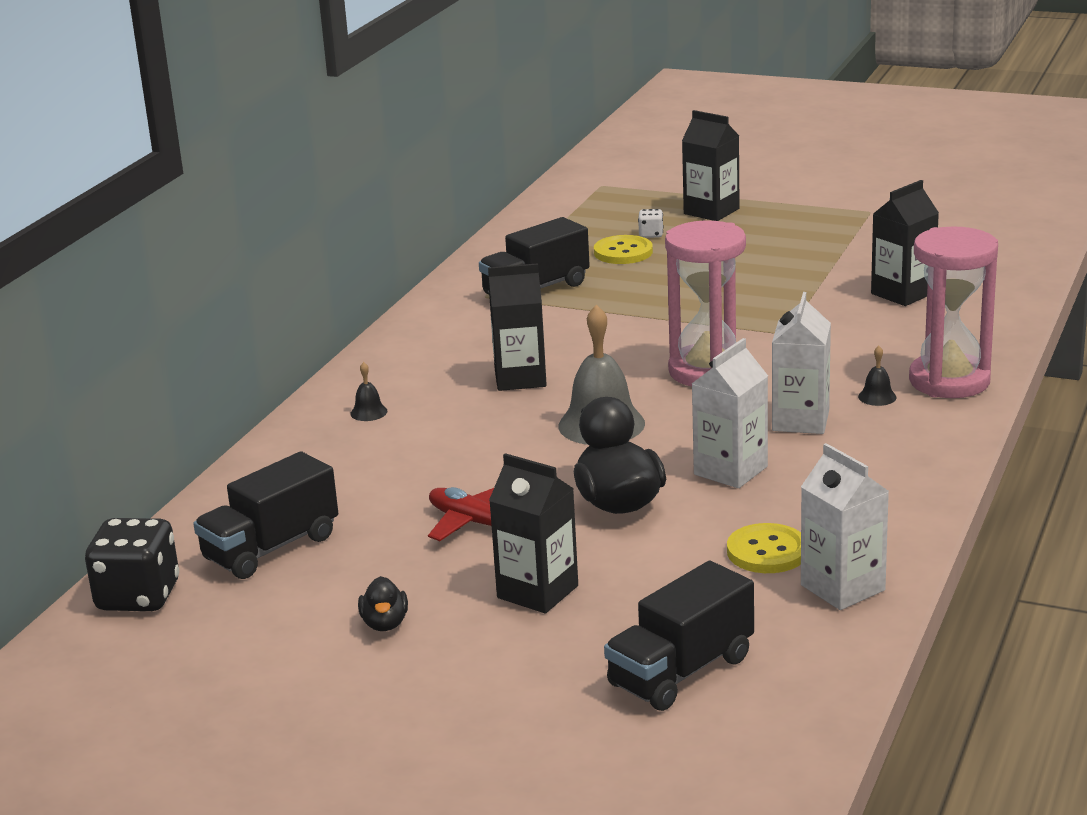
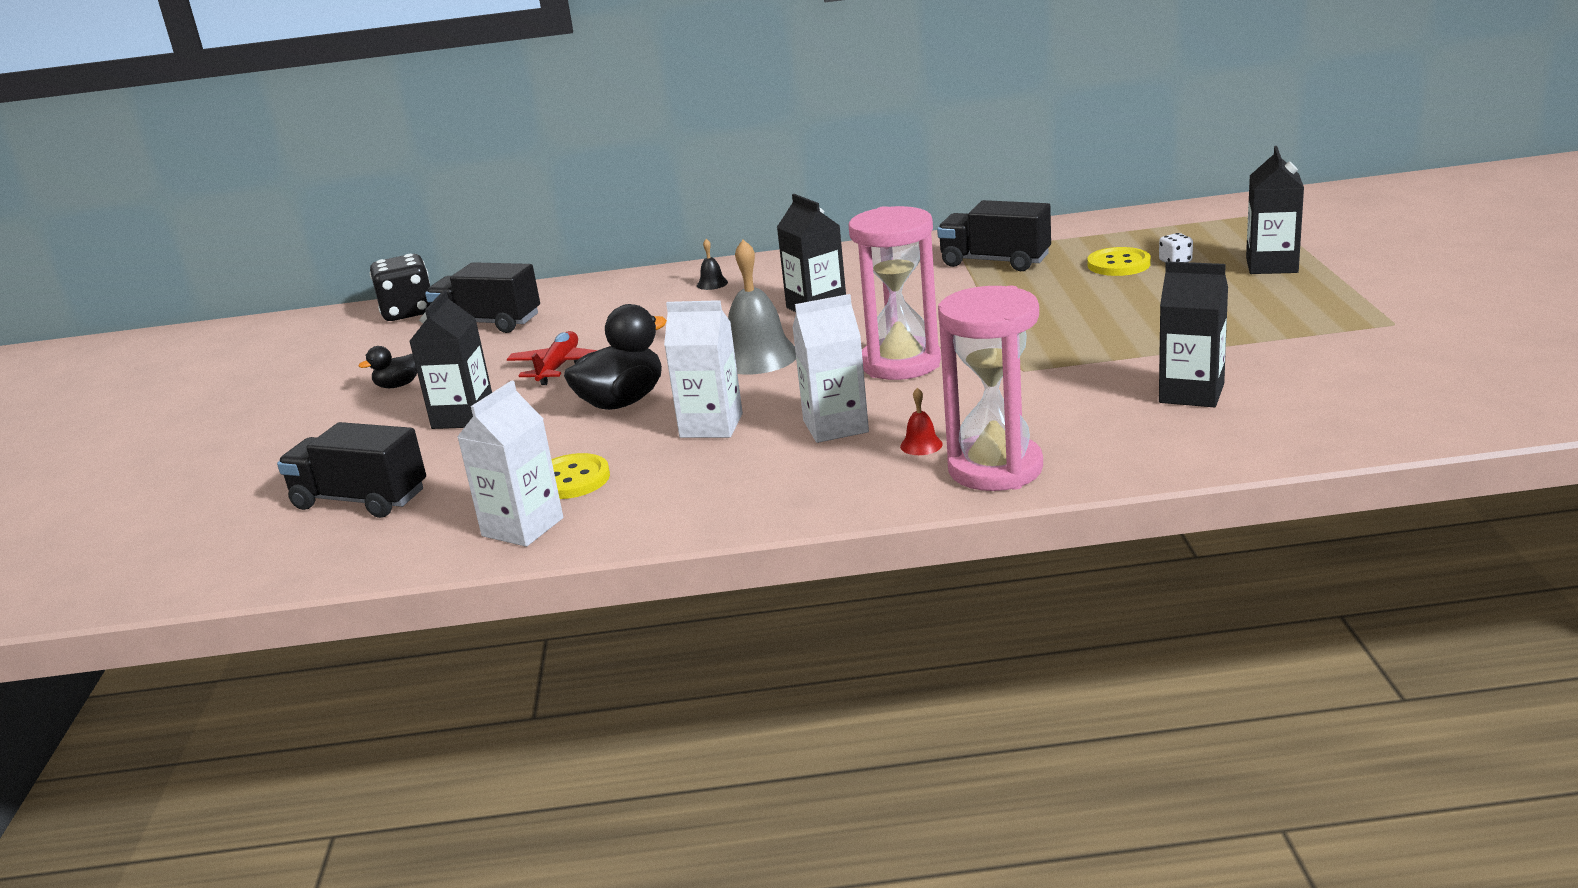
camera: 65 degrees right, 0 degrees up
black bell [858,346,896,406] -> red bell [900,388,943,455]

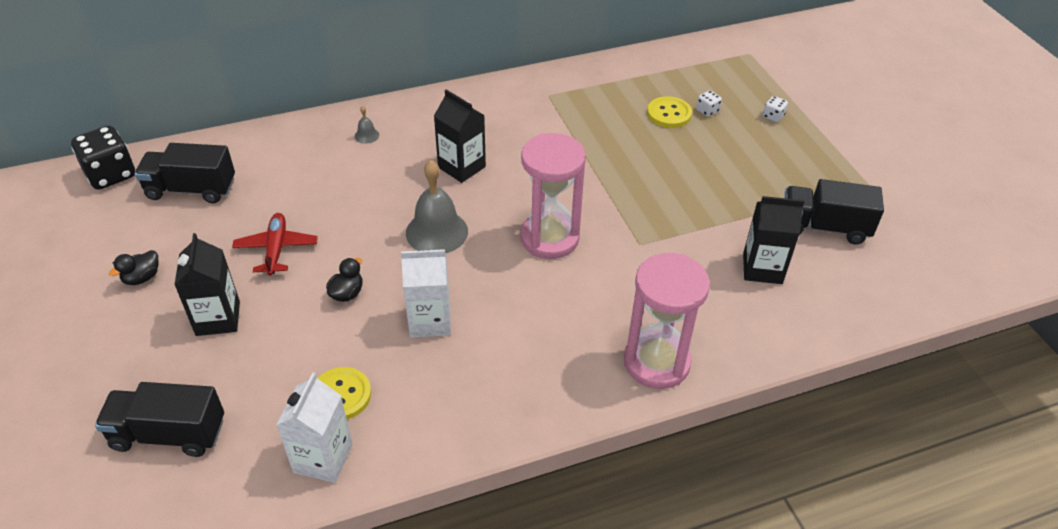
camera: 20 degrees left, 20 degrees up
black duck [564,304,667,410] -> black duck [326,258,363,302], size x0.52
black bell [697,239,728,290] -> grey bell [355,105,379,144]
white carton [792,294,869,443] -> none
red bell [900,388,943,455] -> none
black truck [937,200,1051,271] -> black truck moved to [785,179,884,244]
black carton [1246,146,1304,274] -> white dice [763,96,788,122]

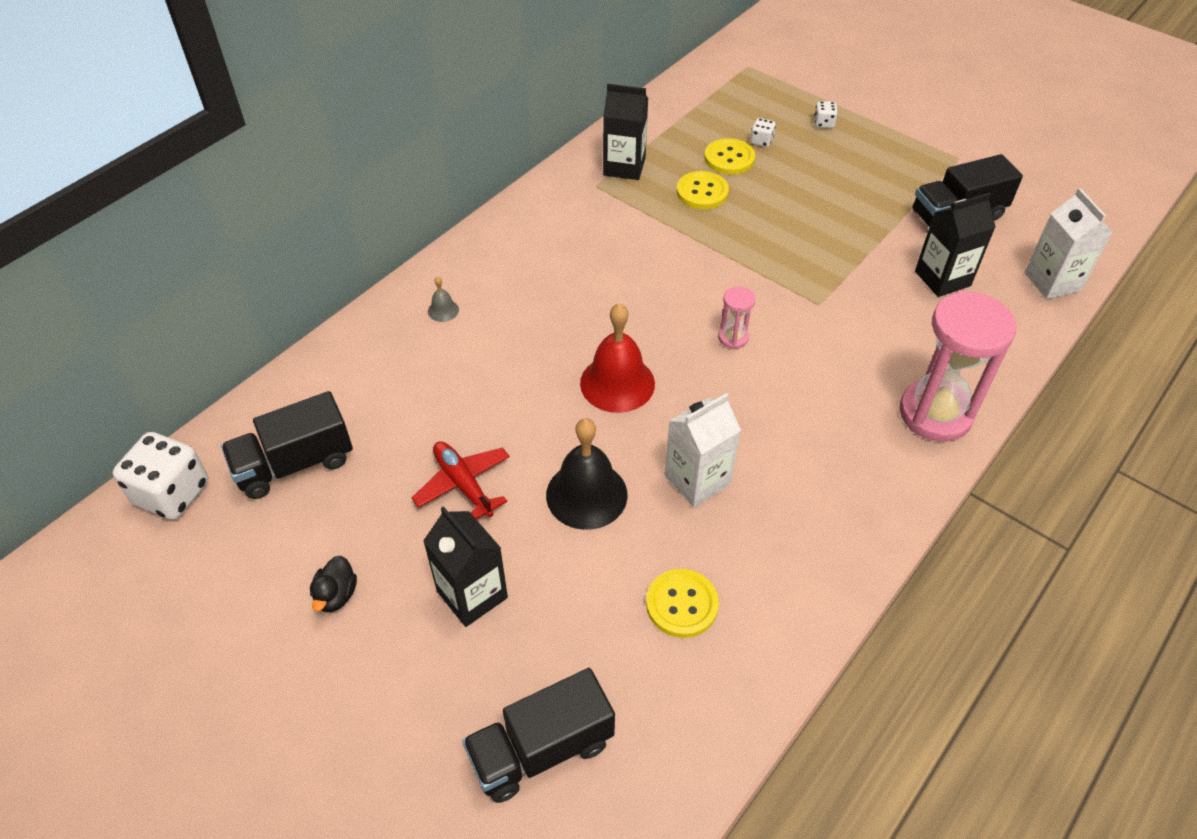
camera: 30 degrees left, 5 degrees up
black dice [71,126,135,190] -> white dice [113,432,208,520]
white carton [276,373,353,483] -> white carton moved to [1024,188,1113,299]
black duck [326,258,363,302] -> black bell [546,418,628,530]
grey bell [406,160,468,253] -> red bell [580,303,655,413]
black carton [434,89,486,183] -> black carton moved to [603,84,648,180]
pink hourglass [521,133,586,259] -> pink hourglass [718,286,755,349], size x0.45
none -> yellow button [677,171,729,209]

